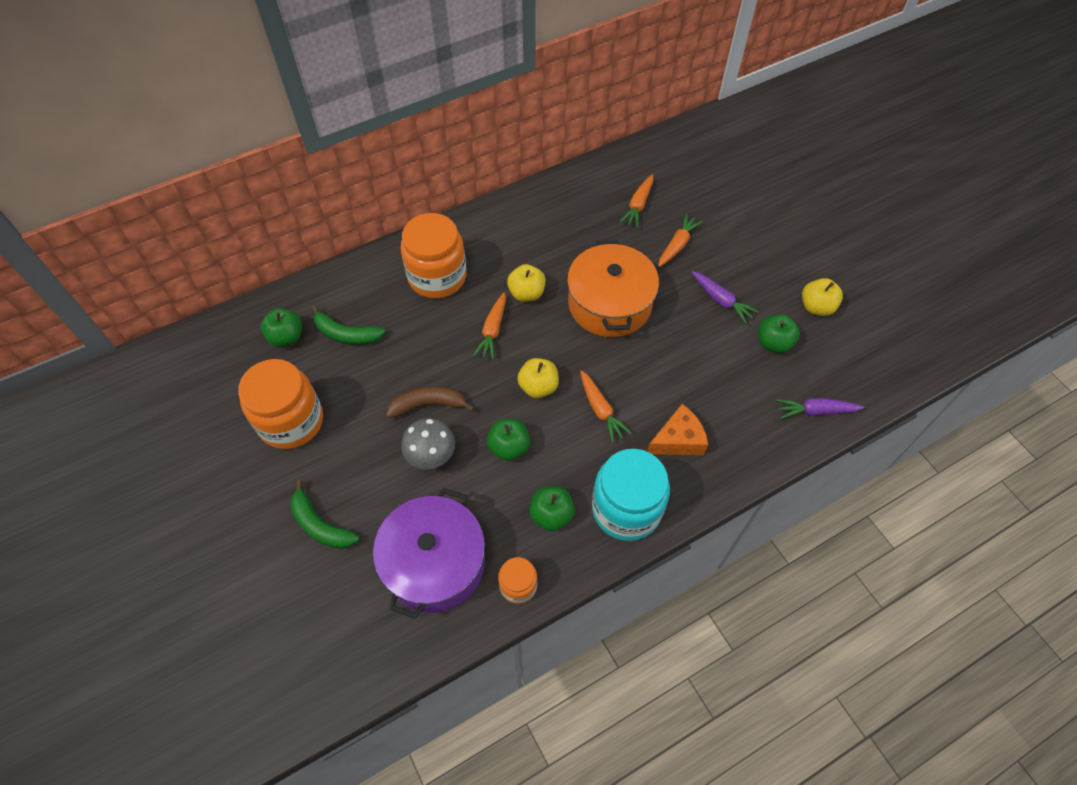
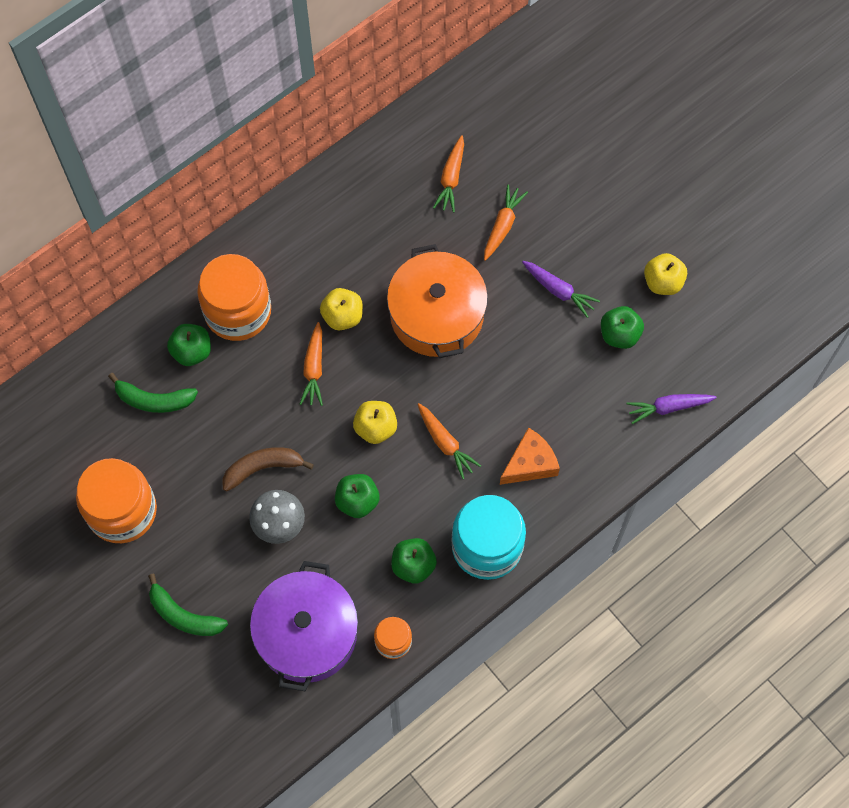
camera: 10 degrees left, 10 degrees up
green apple [261,308,302,347] -> green apple moved to [167,324,211,366]

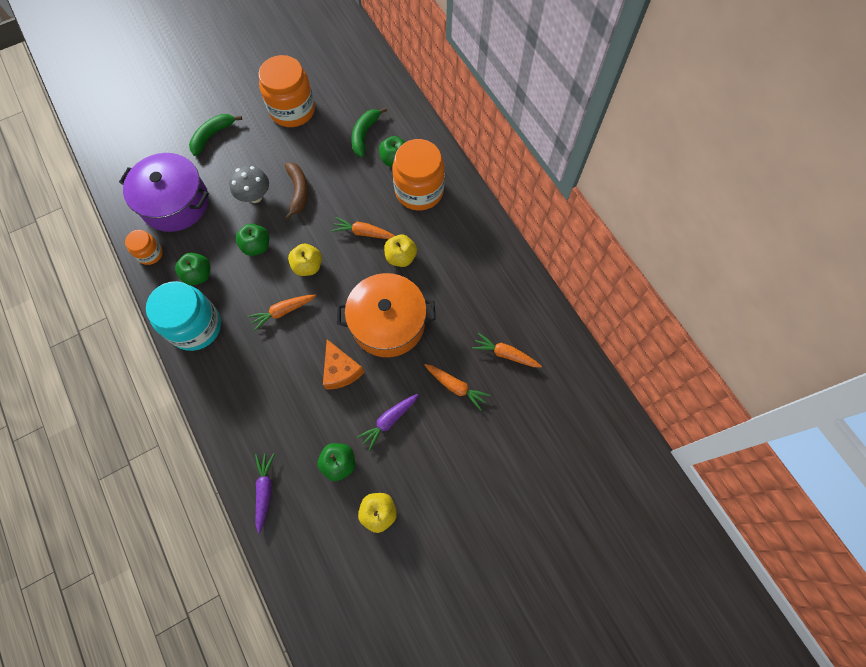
camera: 100 degrees right, 0 degrees up
orange cheese [500,427,560,485] -> orange cheese moved to [323,339,364,390]

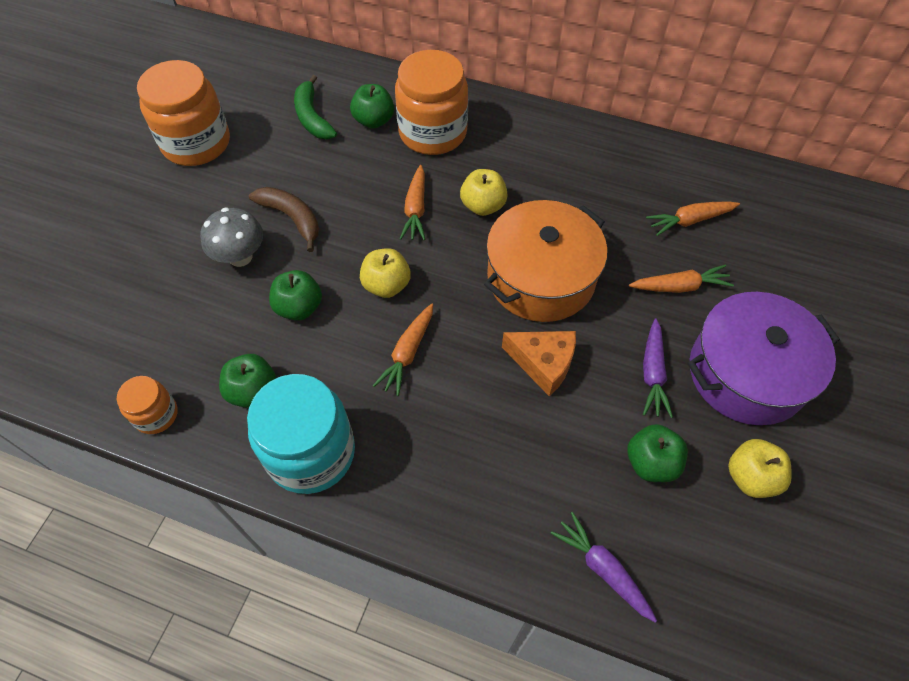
camera: 40 degrees left, 10 degrees down
purple pot [119,153,209,232] -> purple pot moved to [687,292,840,425]
green banana [189,114,242,156] -> none
orange carrot [331,217,395,239] -> orange carrot turned 60 degrees counterclockwise [400,165,425,240]

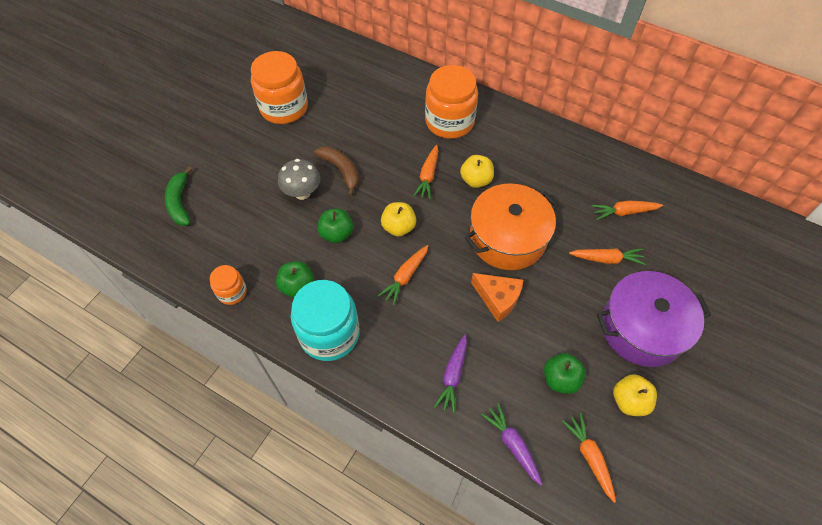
camera: 10 degrees right, 0 degrees up
green banana [294,75,337,139] -> green banana moved to [165,167,192,226]
green apple [350,84,394,128] -> none
purple carrot [643,319,673,418] -> purple carrot moved to [434,335,467,413]
none -> orange carrot [562,413,616,503]

